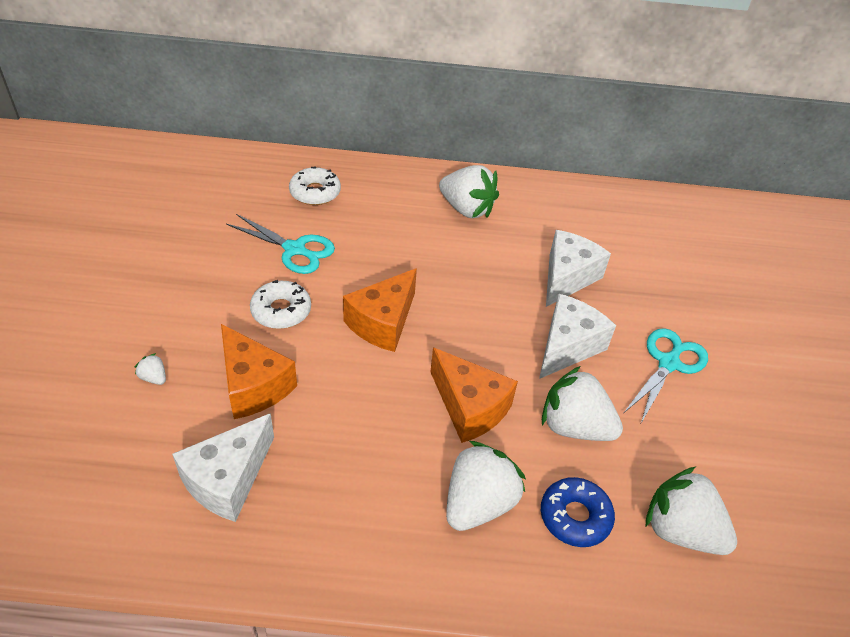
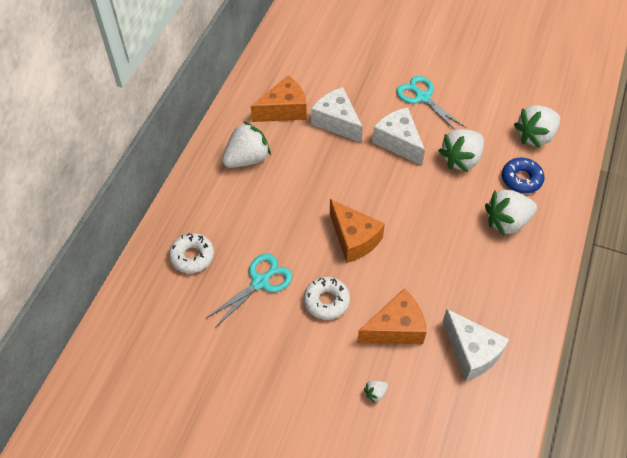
camera: 70 degrees left, 10 degrees up
orange cheese [430,348,518,443] -> orange cheese moved to [251,75,307,122]
white strawberry [446,441,526,531] -> white strawberry turned 75 degrees counterclockwise [485,190,537,236]

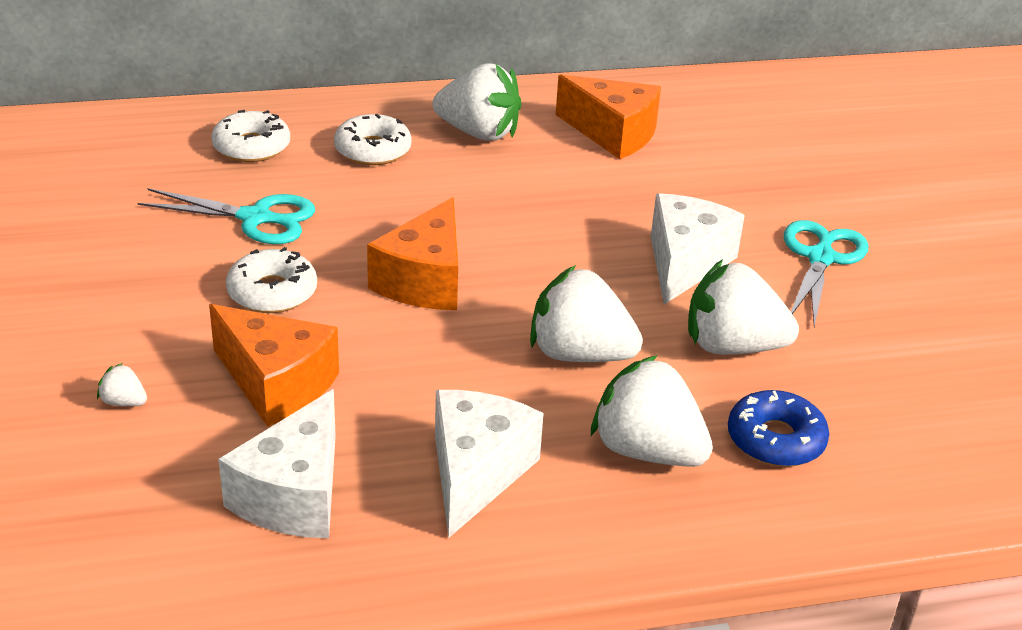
camera: 55 degrees right, 20 degrees down
white cheese [311,87,363,143] -> white cheese moved to [435,390,544,538]
white strawberry [514,105,560,148] -> white strawberry moved to [530,265,643,362]
none -> white donut [334,114,412,165]

